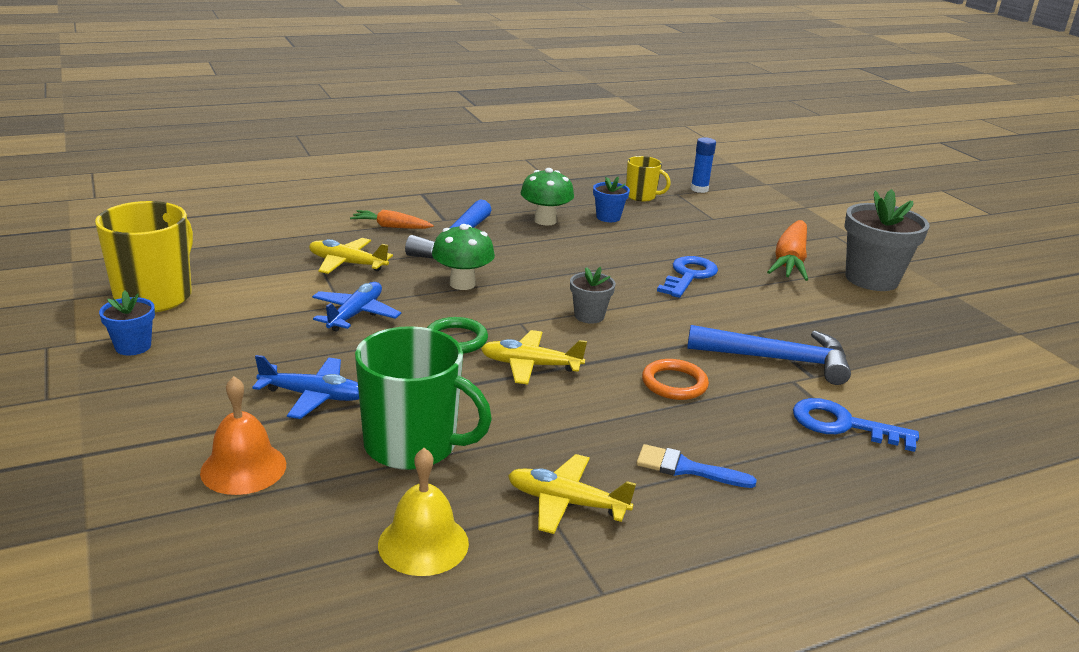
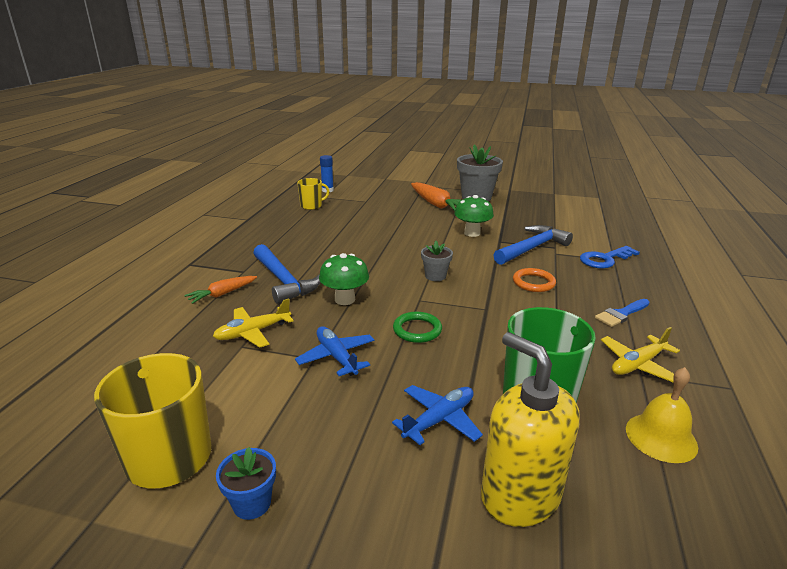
camera: 50 degrees left, 0 degrees up
orange bell [200,376,286,495] -> yellow soap dispenser [481,332,580,527]
yellow plane [481,330,587,384] -> none
green mushroom [521,168,574,226] -> green mushroom moved to [454,195,494,237]
blue flower pot [593,176,630,222] -> none
blue key [657,256,718,298] -> none

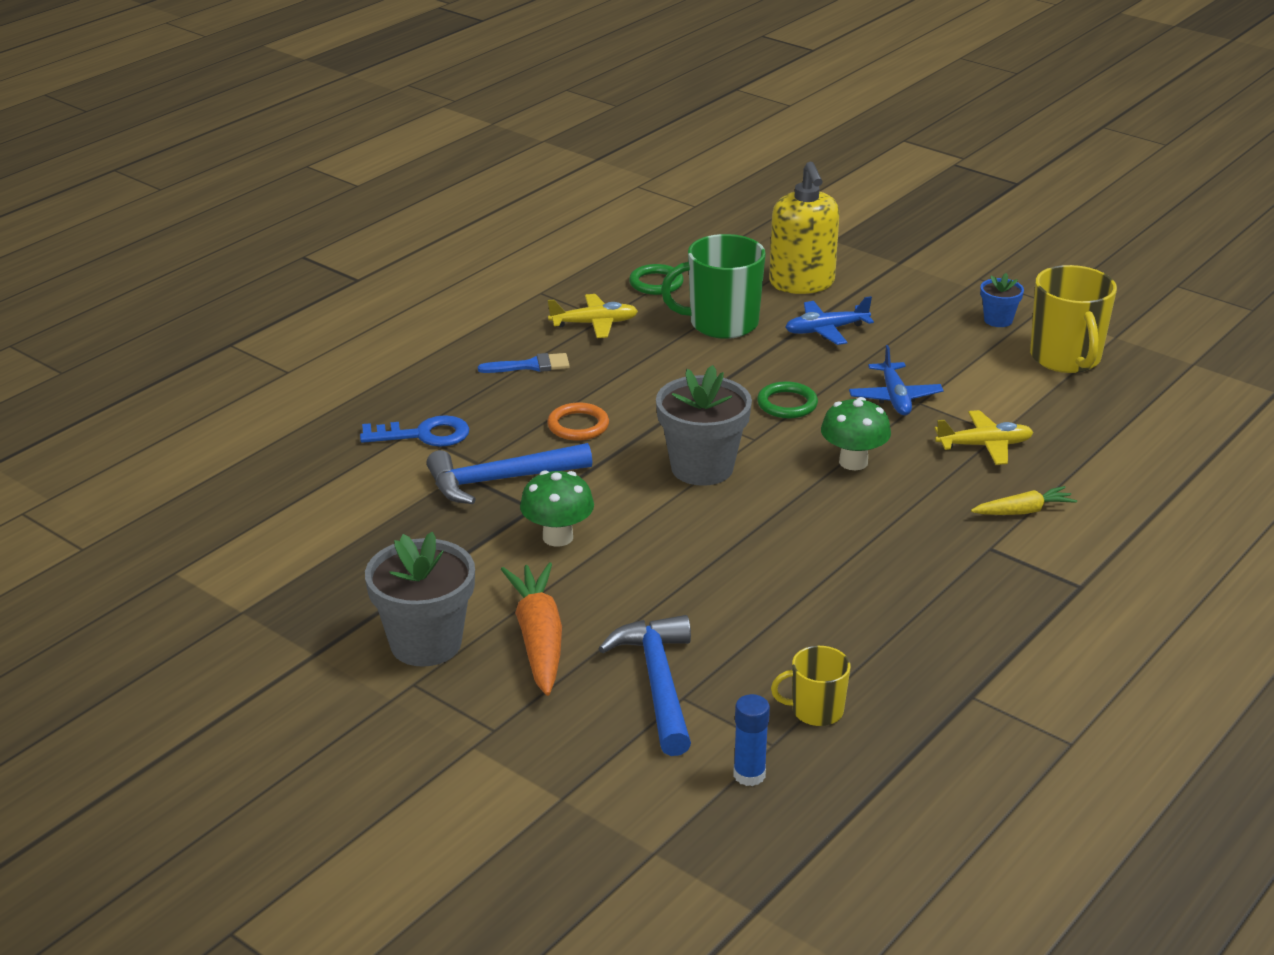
camera: 155 degrees left, 5 degrees up
orange carrot [184,276,257,304] -> yellow carrot [971,486,1077,515]
blue hammer [253,244,320,304] -> blue hammer moved to [598,615,691,756]
grey flower pot [421,241,453,281] -> grey flower pot [656,365,752,486], size x1.94
yellow bell [626,367,698,463] -> green ring [629,264,684,295]

